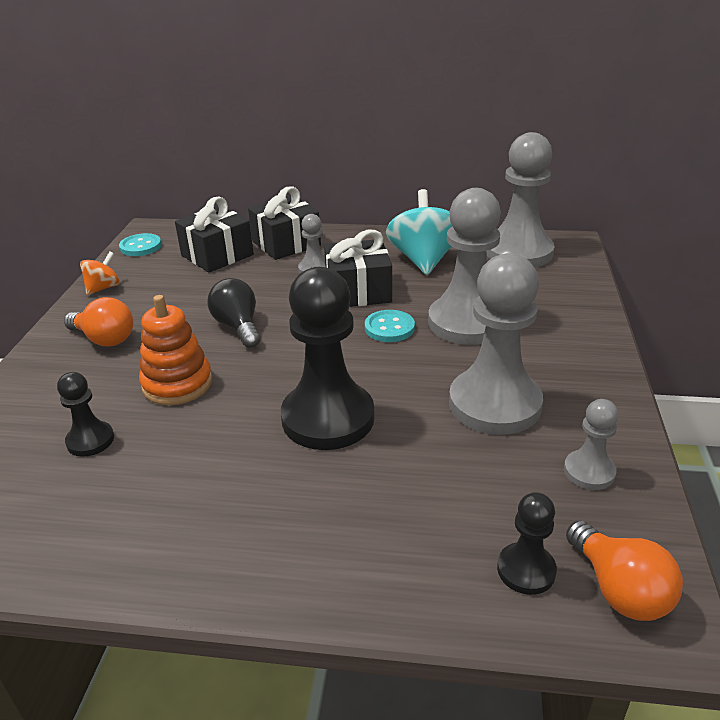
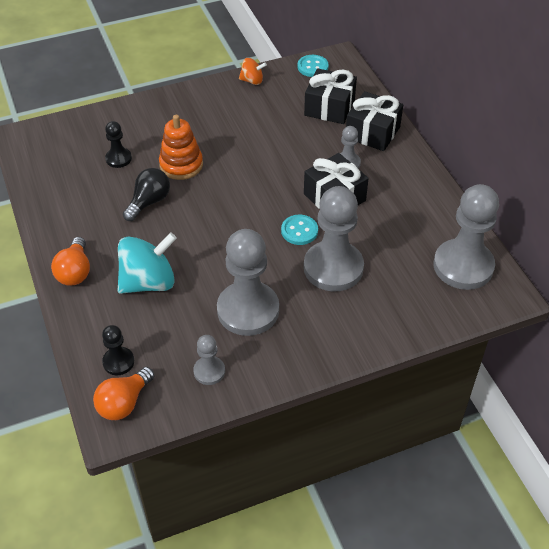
camera: 60 degrees right, 15 degrees up
orange light bulb [64,297,133,346] -> orange light bulb moved to [51,237,90,286]
black light bulb [208,278,261,348] -> black light bulb moved to [123,168,170,221]
black pawn [281,267,375,450] -> none
turquoise spinning top [386,189,452,275] -> turquoise spinning top moved to [118,232,177,294]

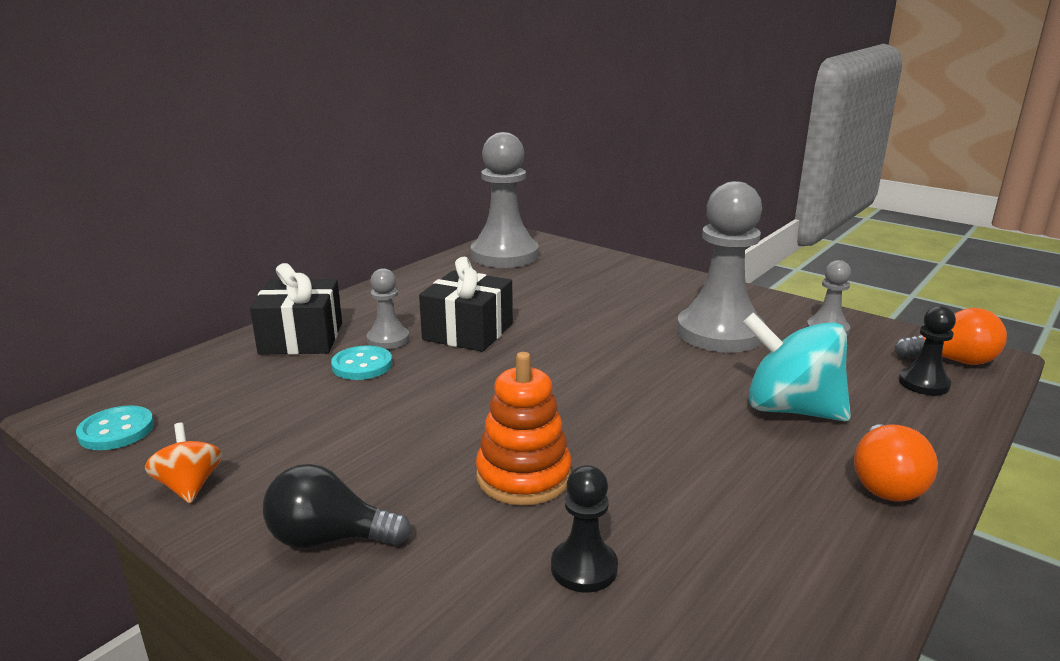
camera: 120 degrees left, 25 degrees down
orange light bulb [51,237,90,286] -> orange light bulb turned 135 degrees clockwise [854,424,938,502]
black light bulb [123,168,170,221] -> black light bulb moved to [263,464,411,548]
turquoise button [281,215,318,245] -> turquoise button moved to [331,345,392,380]
black gift [304,68,357,124] -> none
grey pawn [304,186,364,291] -> none

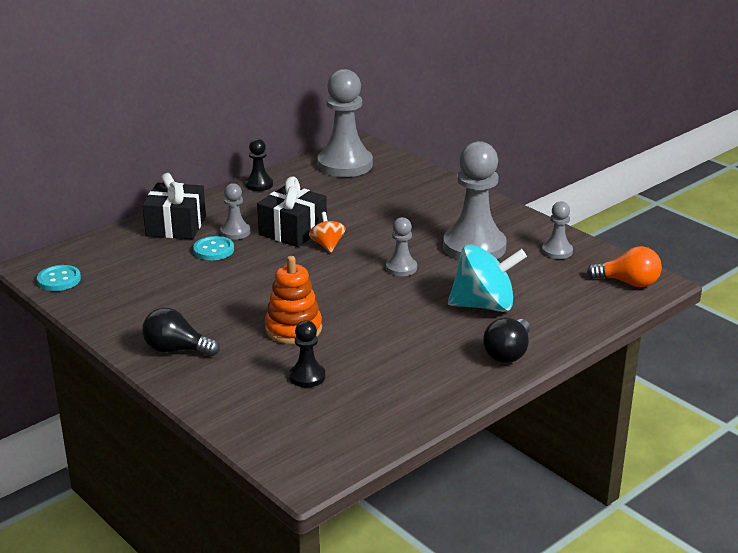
camera: 10 degrees right, 5 degrees up
orange spinning top [145,423,222,503] -> orange spinning top moved to [309,212,345,252]
turquoise spinning top [742,313,851,421] -> turquoise spinning top turned 135 degrees clockwise [448,244,527,312]
orange light bulb [854,424,938,502] -> black light bulb [483,318,530,363]
black pawn [899,306,956,395] -> black pawn moved to [245,138,273,191]
none -> grey pawn [386,217,417,276]

